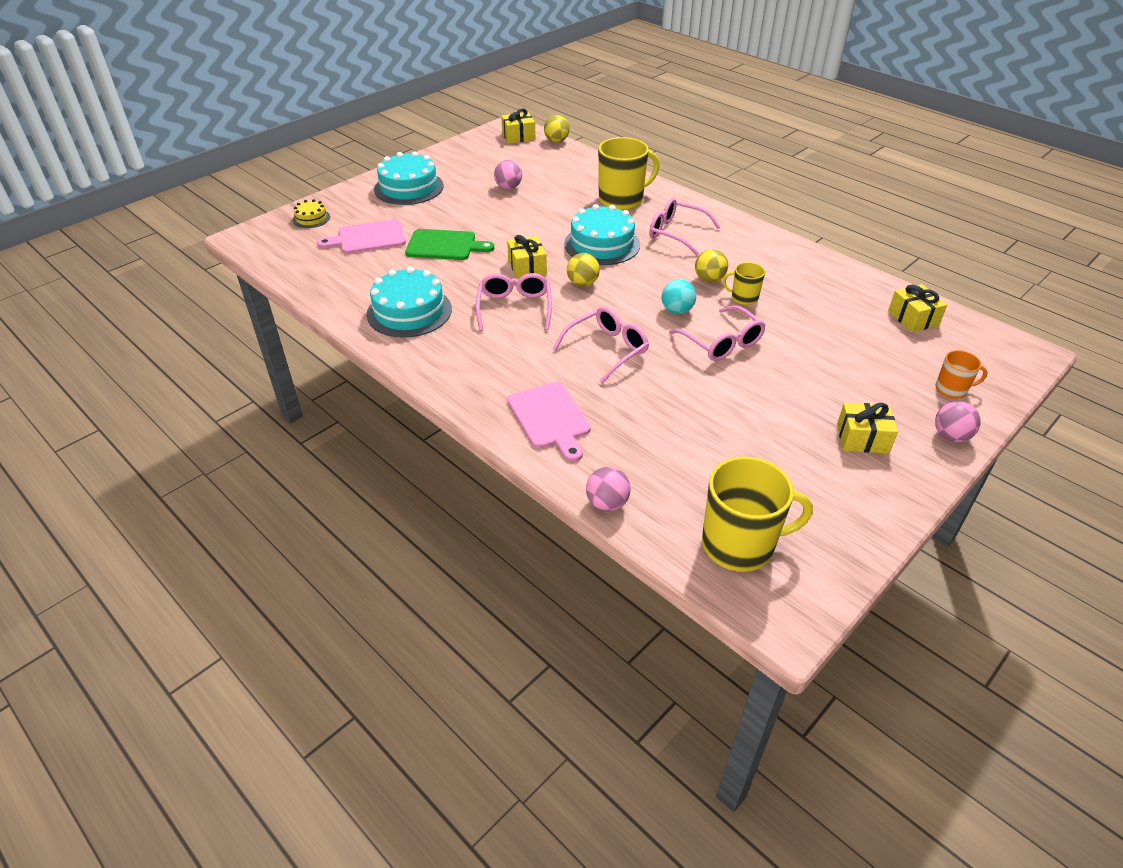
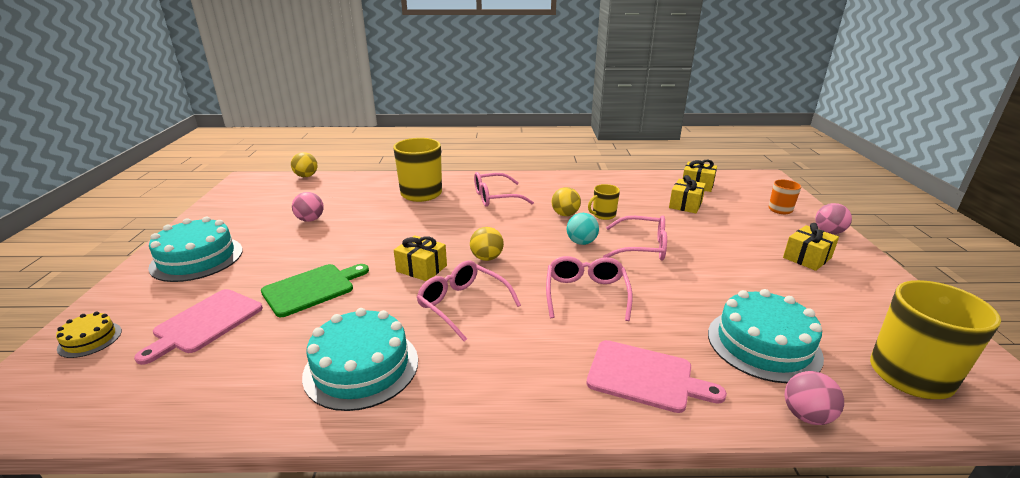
camera: 45 degrees left, 15 degrees down
yellow gift [501,109,535,144] -> yellow gift moved to [669,175,706,213]
turquoise cake [564,204,640,265] -> turquoise cake moved to [708,289,824,383]

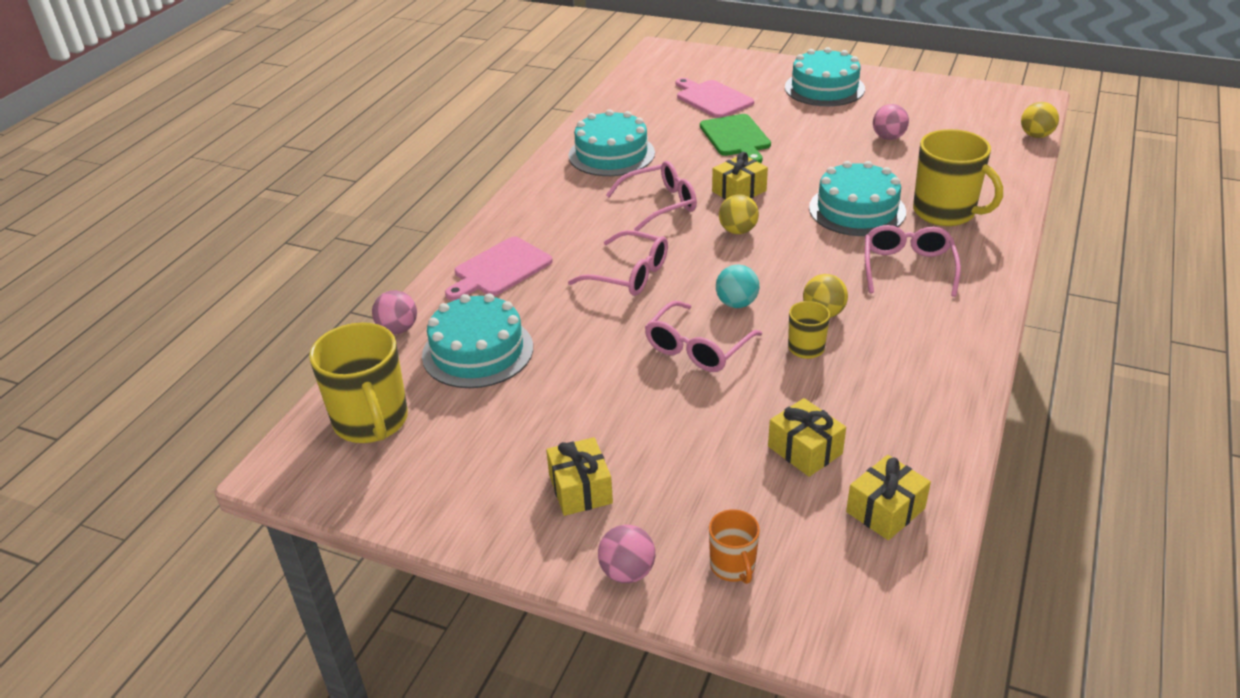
camera: 115 degrees right, 10 degrees up
yellow cake [56,312,122,358] -> none
none -> turquoise cake [809,161,906,236]

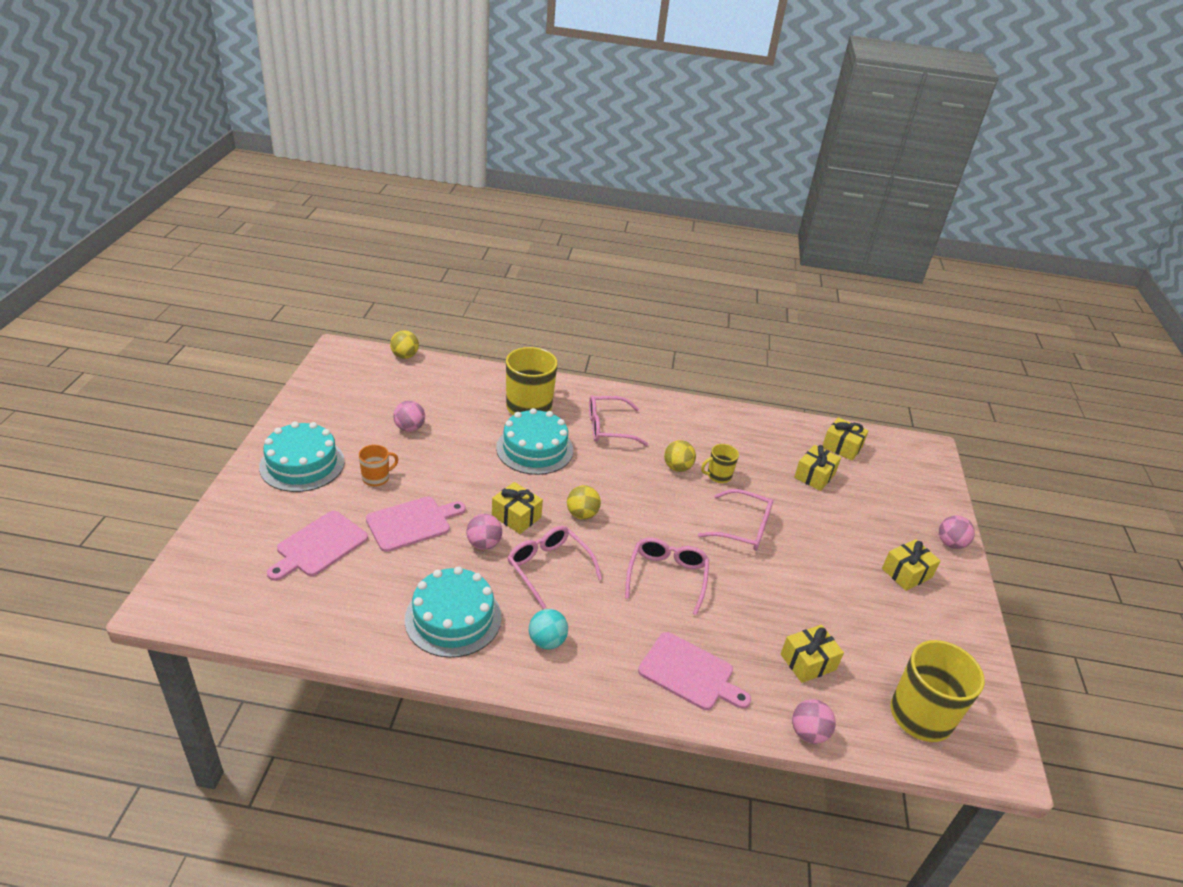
camera: 110 degrees left, 0 degrees up
turquoise cake [422,293,533,388] -> yellow gift [781,625,844,683]
green cutting board [700,114,771,163] -> pink cutting board [366,496,466,552]
orange mug [709,509,760,584] -> orange mug moved to [359,444,398,486]
turquoise ball [716,265,759,308] -> turquoise ball moved to [529,609,568,649]
none -> pink ball [466,514,502,550]

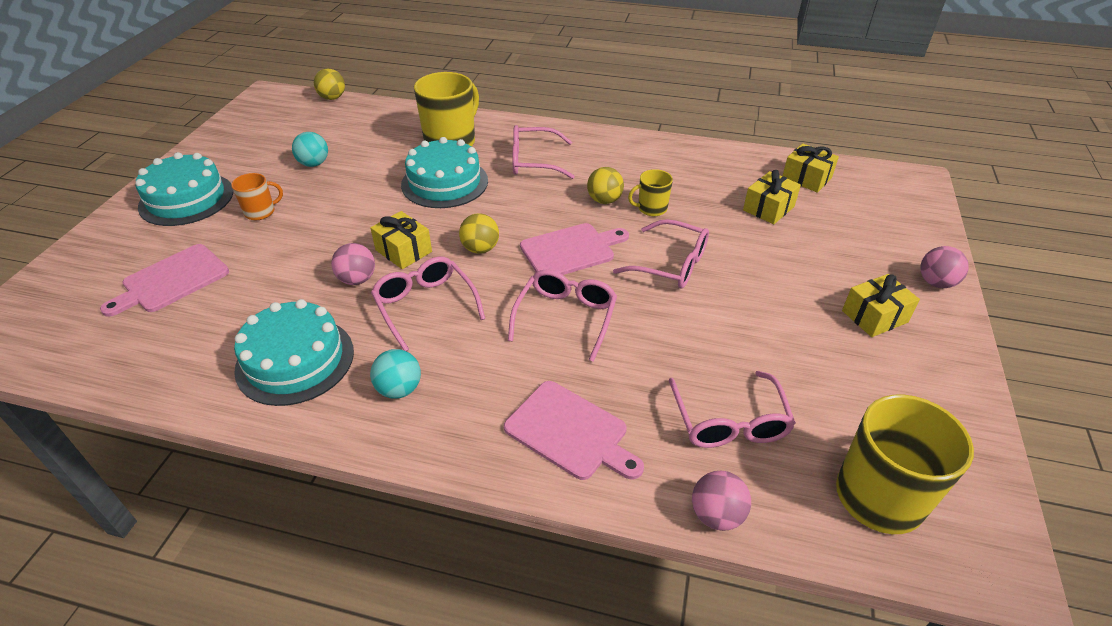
camera: 10 degrees right, 5 degrees up
pink cutting board [366,496,466,552] -> pink cutting board moved to [520,223,629,275]
pink ball [393,401,425,432] -> turquoise ball [292,132,328,167]
yellow gift [781,625,844,683] -> pink glasses [669,371,796,448]

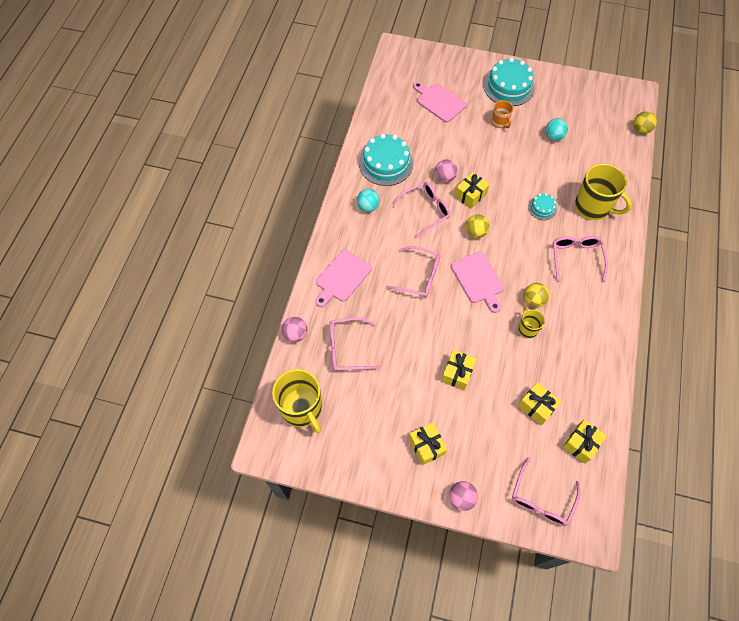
camera: 90 degrees right, 20 degrees up
turquoise cake [401,137,488,208] -> turquoise cake [528,193,557,220], size x0.50
pink glasses [613,219,709,288] -> pink glasses moved to [512,457,581,526]
none -> yellow gift [441,350,477,390]

